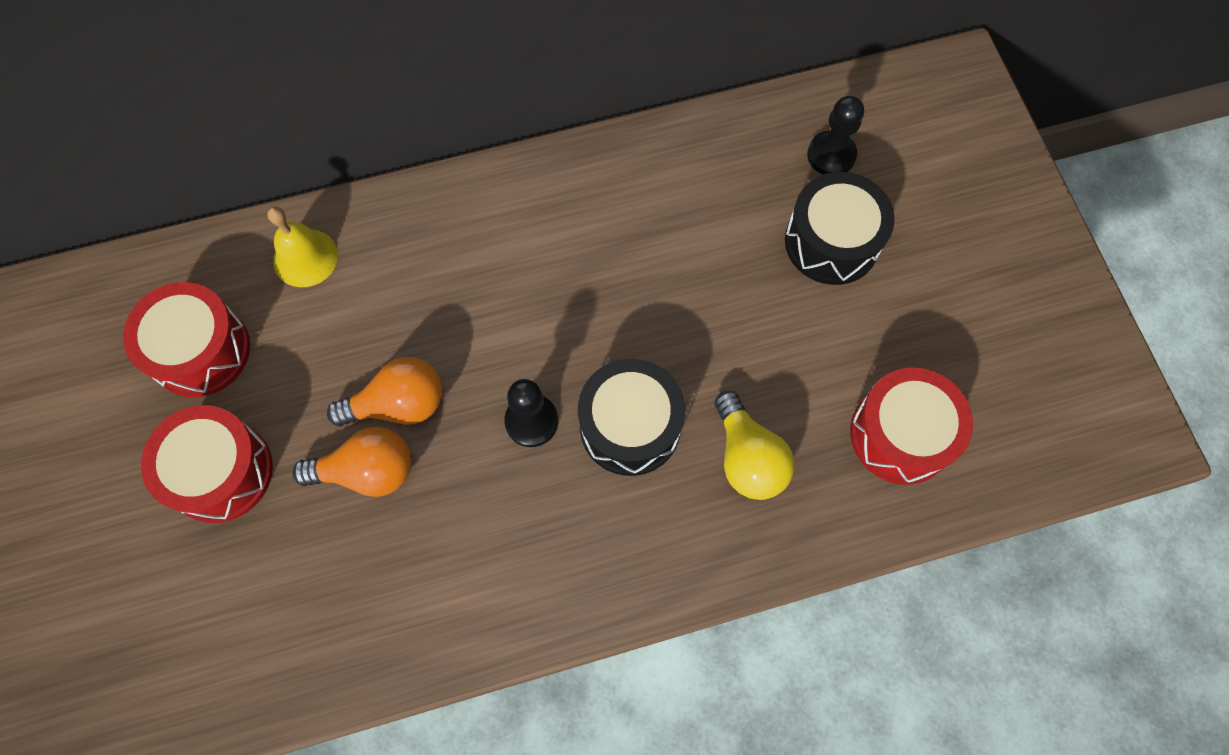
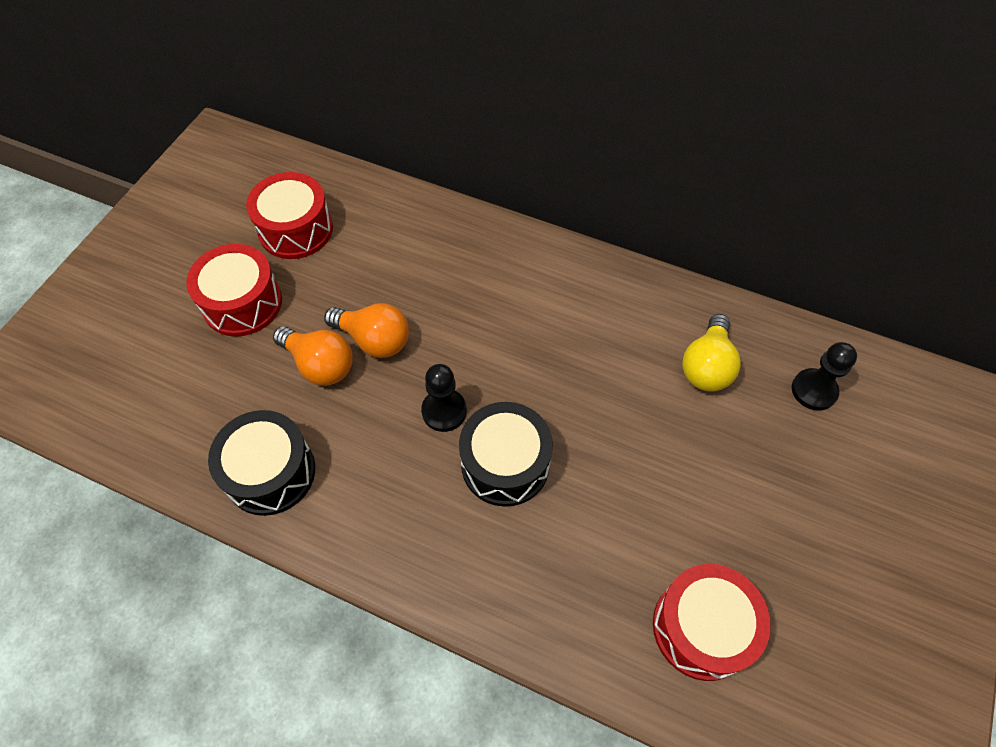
camera: 40 degrees right, 10 degrees down
yellow bell [267,206,338,287] -> none
yellow light bulb [715,391,795,500] -> yellow light bulb moved to [682,314,741,392]
black drum [785,172,895,285] -> black drum moved to [208,410,315,516]

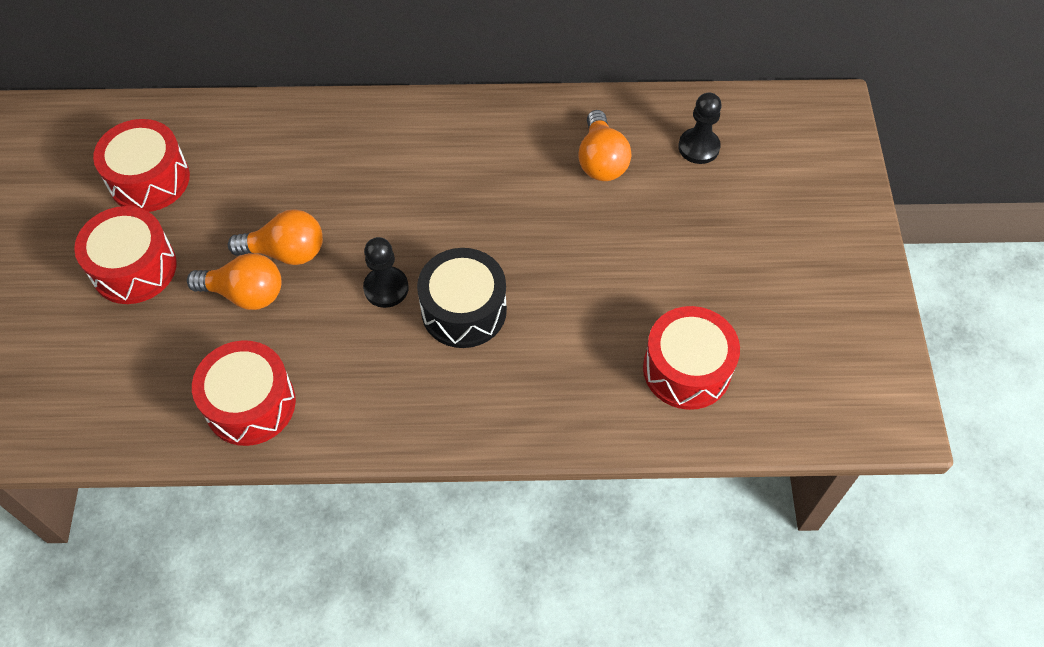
camera: 25 degrees left, 0 degrees up
black drum [208,410,315,516] -> red drum [192,340,296,446]
yellow light bulb [682,314,741,392] -> orange light bulb [578,110,632,181]

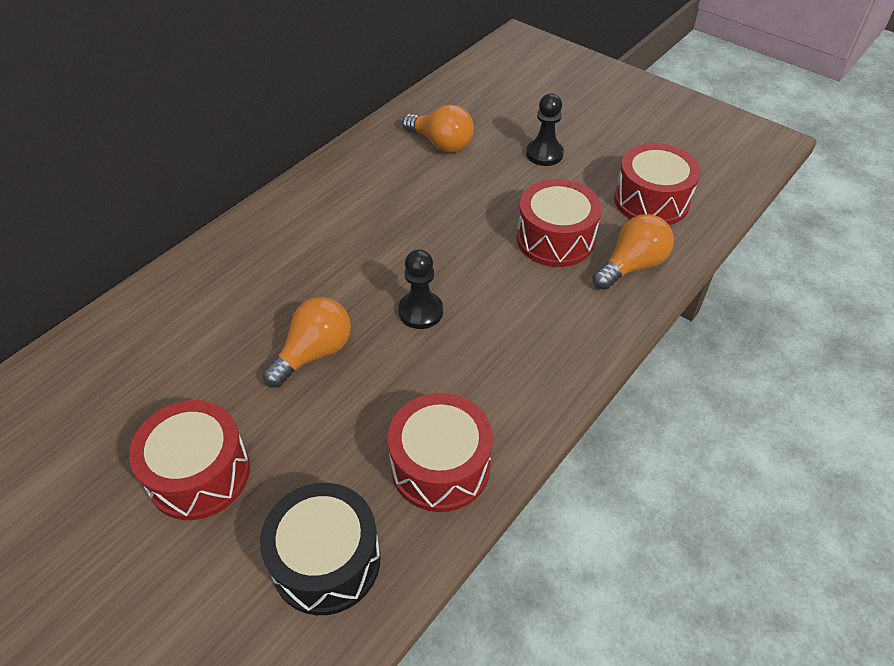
camera: 50 degrees left, 10 degrees down
red drum [93,119,190,212] -> red drum moved to [517,179,602,267]
orange light bulb [187,253,281,310] -> orange light bulb moved to [593,214,674,290]
black drum [417,248,507,348] -> black drum moved to [260,483,381,615]
black pawn [678,92,722,164] -> black pawn moved to [526,94,564,166]

